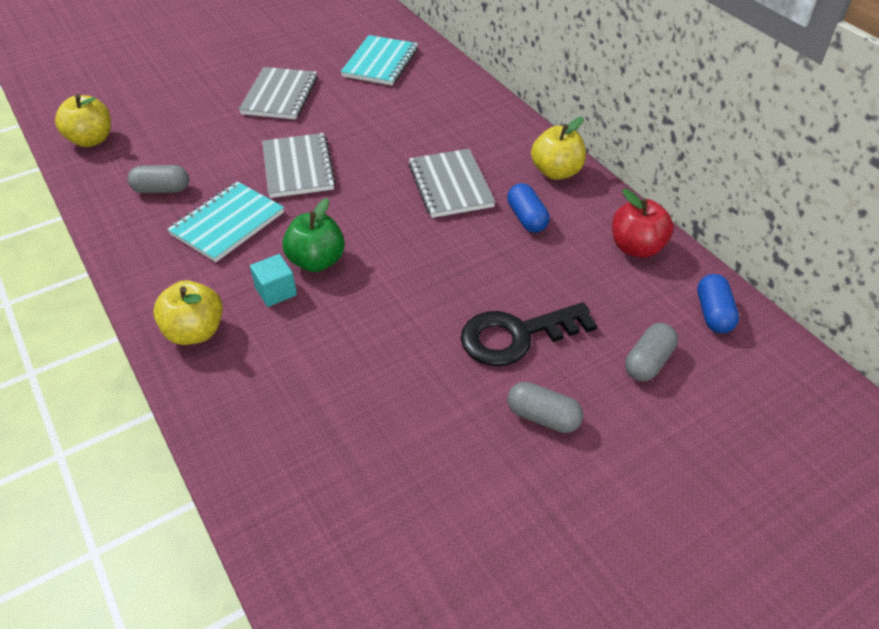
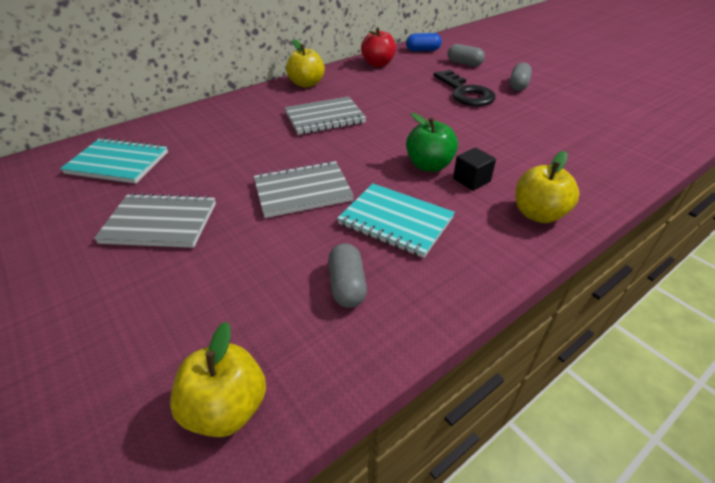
camera: 95 degrees left, 5 degrees down
turquoise cube [250,254,297,307] -> black cube [453,147,496,191]
blue capsule [507,183,550,233] -> none

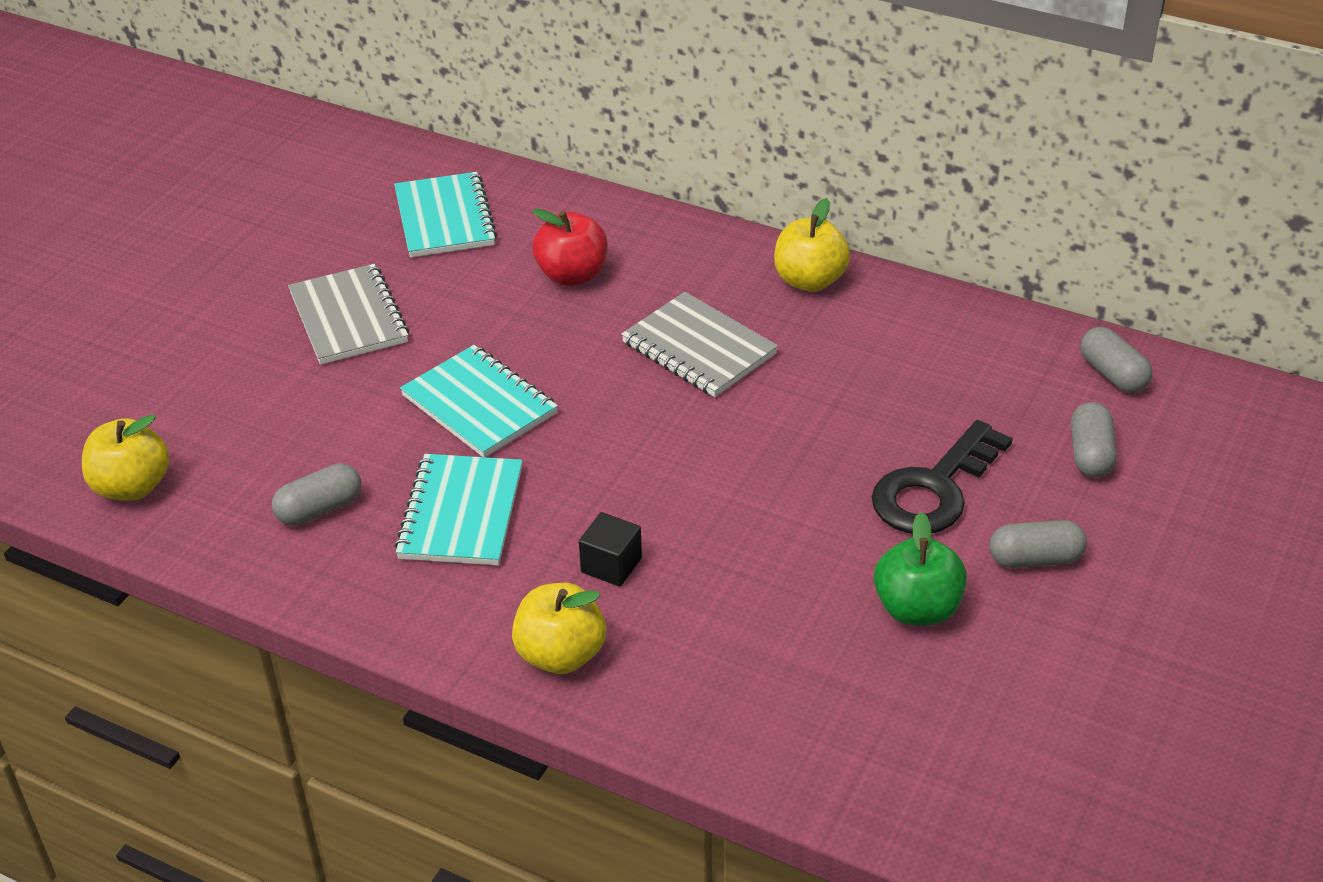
camera: 65 degrees right, 0 degrees up
grey notebook [254,161,354,218] -> turquoise notebook [400,345,558,457]
red apple [361,27,396,67] -> red apple moved to [533,209,608,286]
blue capsule [406,33,442,51] -> grey capsule [1080,327,1152,393]
green apple [406,113,458,172] -> green apple moved to [874,512,967,626]

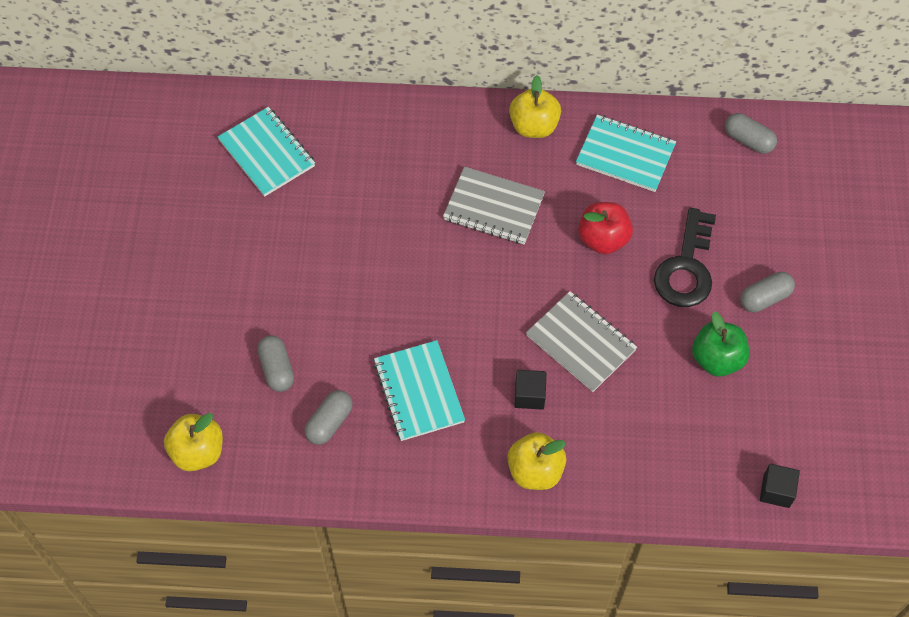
camera: 25 degrees left, 20 degrees up
grey notebook [288,264,409,365] -> grey notebook moved to [526,291,637,392]
turquoise notebook [400,345,558,457] -> turquoise notebook moved to [576,115,676,192]
red apple [533,209,608,286] -> red apple moved to [578,202,633,254]
grey capsule [1071,402,1117,477] -> grey capsule moved to [257,335,294,392]
none -> black cube [760,464,800,508]

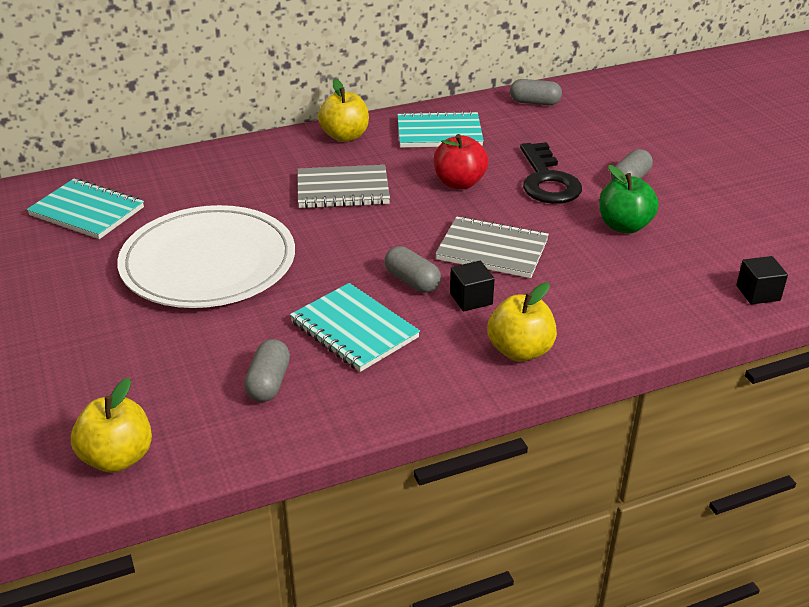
camera: 25 degrees left, 25 degrees down
grey capsule [257,335,294,392] -> grey capsule moved to [384,246,441,293]
none -> white plate [117,205,295,308]

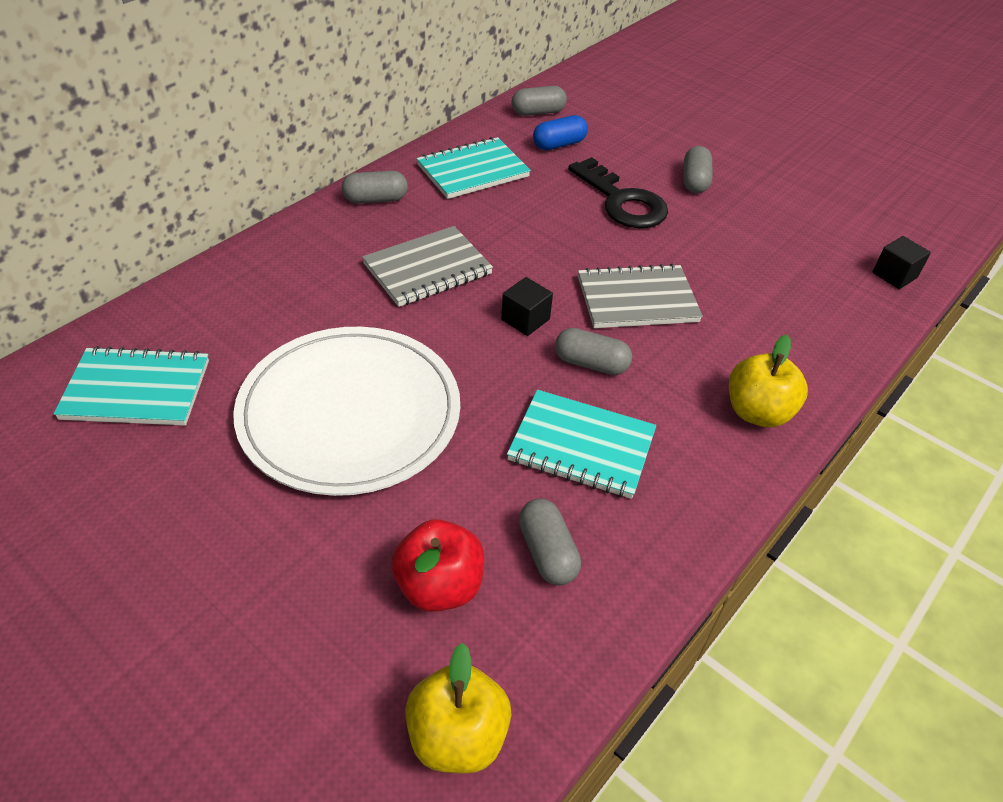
camera: 30 degrees left, 10 degrees up
yellow apple [318,79,369,142] -> grey capsule [342,171,408,204]
red apple [434,134,488,189] -> red apple moved to [391,519,484,612]
black cube [450,261,495,312] -> black cube moved to [501,277,553,336]
green apple [599,165,659,234] -> none
none -> blue capsule [533,115,588,150]

